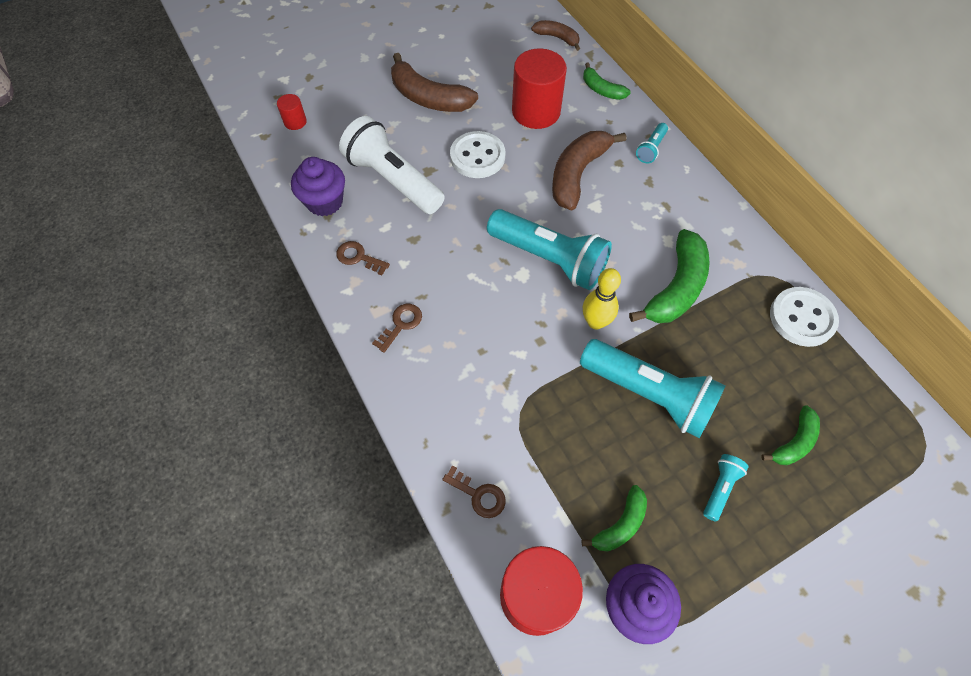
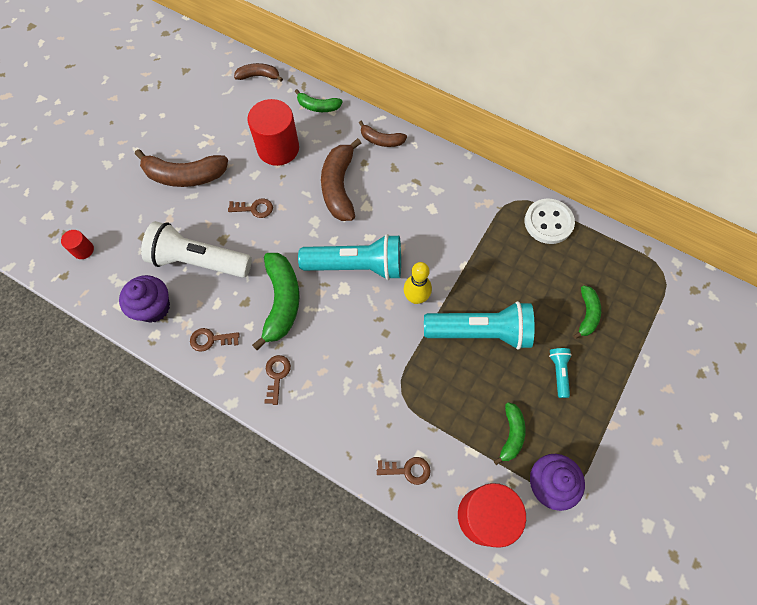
camera: 30 degrees left, 5 degrees up
white button [450,131,506,178] -> brown key [228,198,273,218]
green banana [629,229,710,323] -> green banana moved to [252,253,300,351]
turquoise flashlight [636,123,668,164] -> brown banana [359,121,407,147]

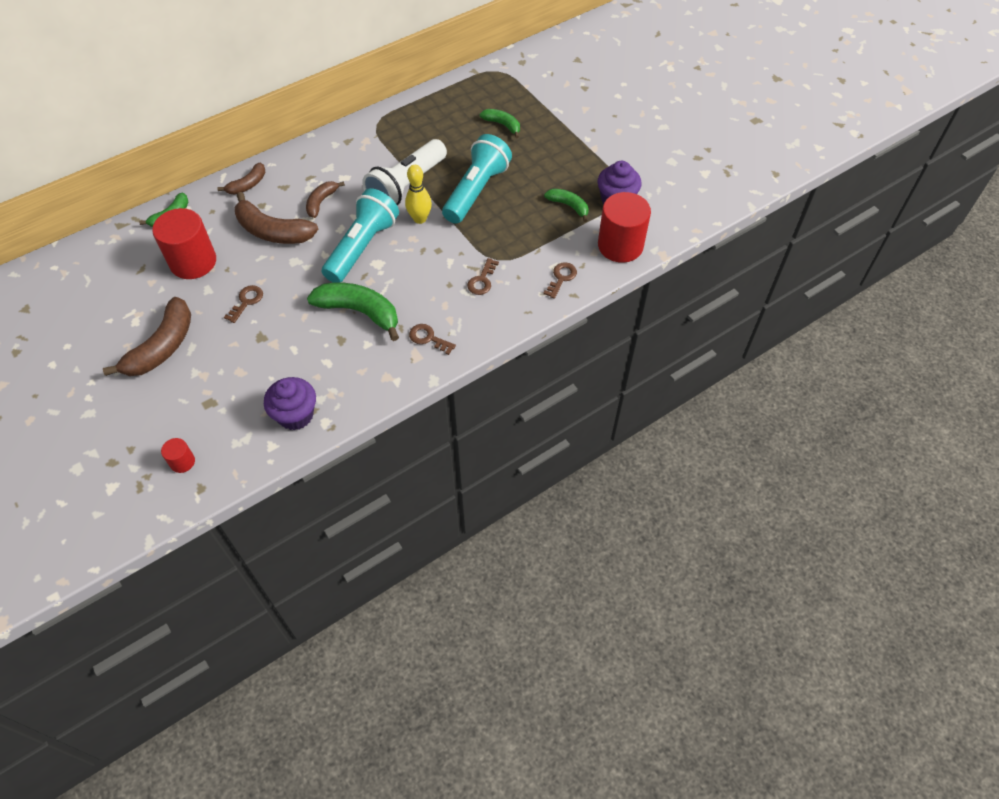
camera: 65 degrees left, 10 degrees down
white flashlight [141,221,252,278] -> white flashlight moved to [362,139,447,205]
brown key [190,328,240,352] -> brown key moved to [467,258,499,295]
brown banana [234,63,283,82] -> brown banana moved to [306,181,345,218]
white button [525,198,575,244] -> none
turquoise flashlight [549,348,572,398] -> none

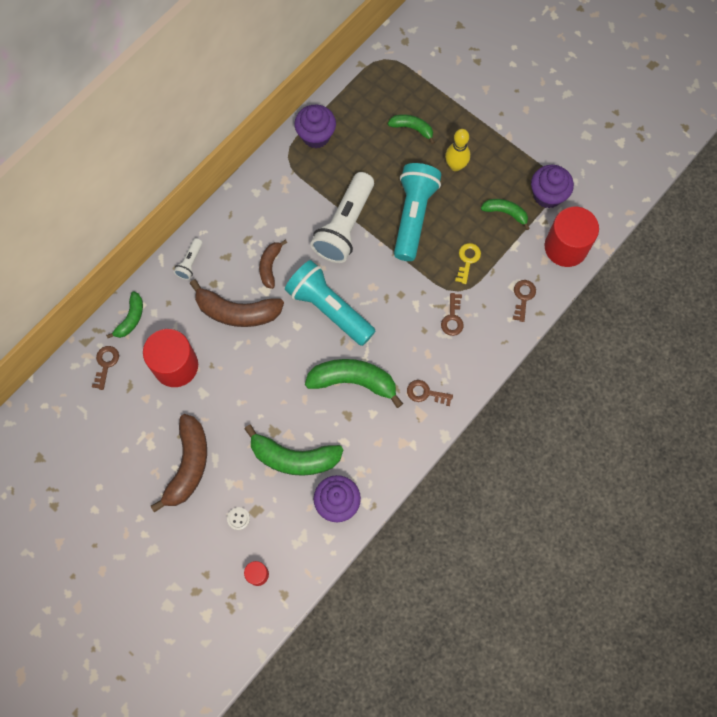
camera: 15 degrees left, 15 degrees up
brown banana [217,163,266,195] -> white flashlight [174,238,202,280]
brown key [224,285,263,323] -> brown key moved to [92,346,119,390]
turquoise flashlight [321,188,399,283] -> turquoise flashlight turned 60 degrees counterclockwise [285,260,375,346]
yellow bowling pin [405,165,432,224] -> yellow bowling pin moved to [445,129,470,171]
none -> white button [227,507,250,530]
none -> green banana [244,425,343,476]
none -> purple cupcake [294,105,336,148]
none -> yellow key [455,243,481,284]

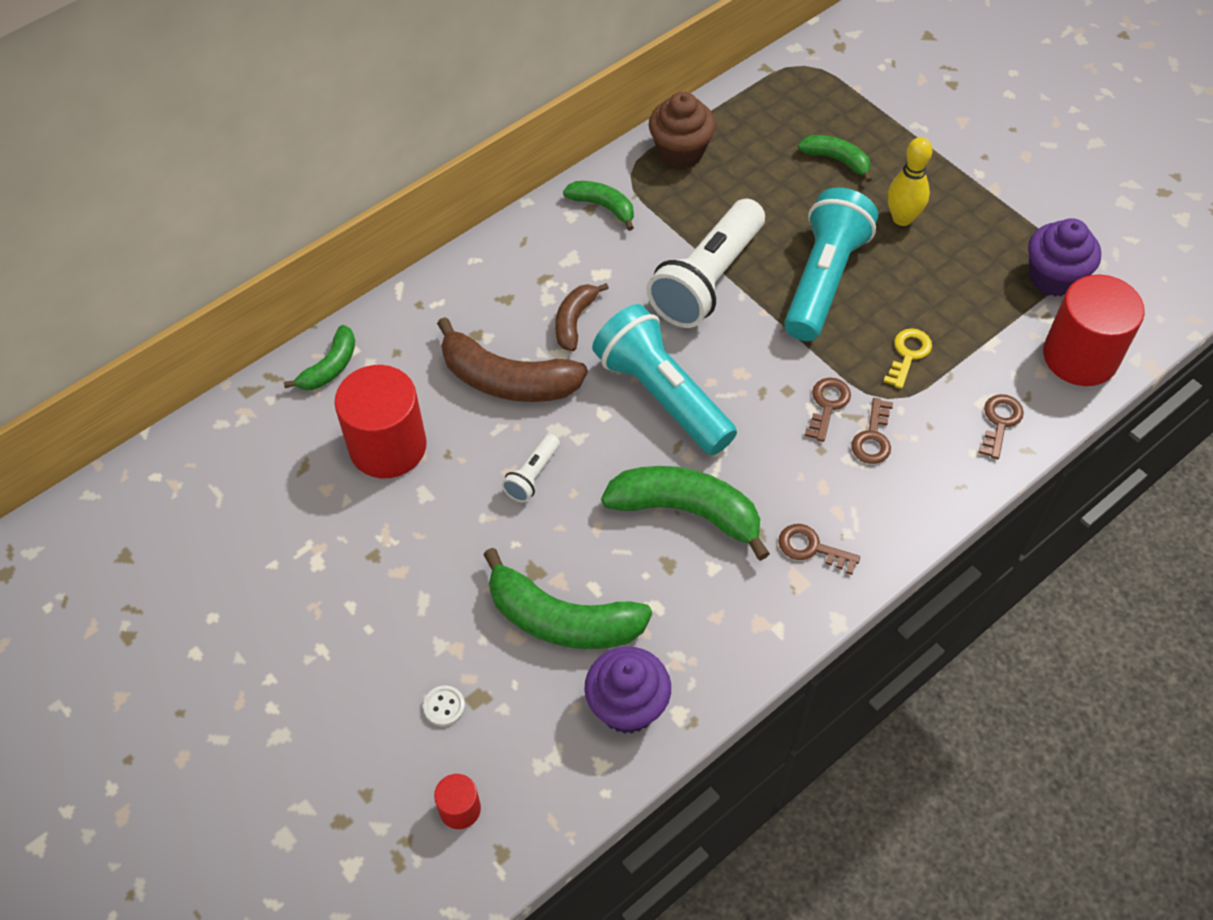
camera: 10 degrees right, 15 degrees down
brown key [92,346,119,390] -> brown key moved to [805,378,851,442]
brown banana [151,414,207,513] -> none
white flashlight [174,238,202,280] -> white flashlight moved to [501,434,560,503]
purple cupcake [294,105,336,148] -> brown cupcake [649,92,716,169]
green banana [481,199,530,230] -> green banana moved to [563,181,634,231]

